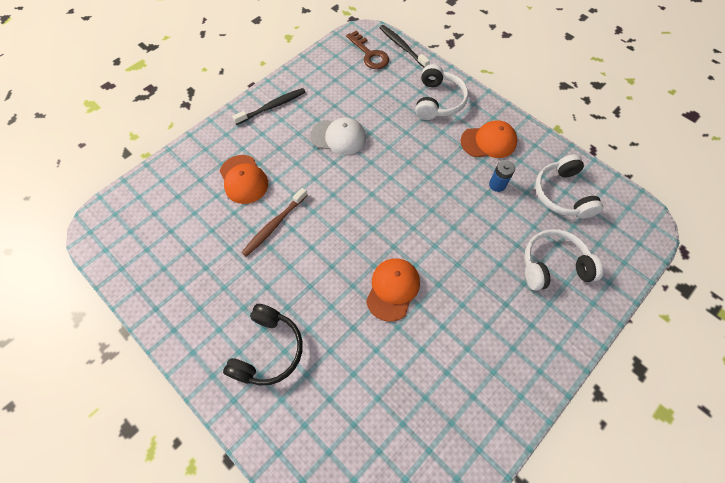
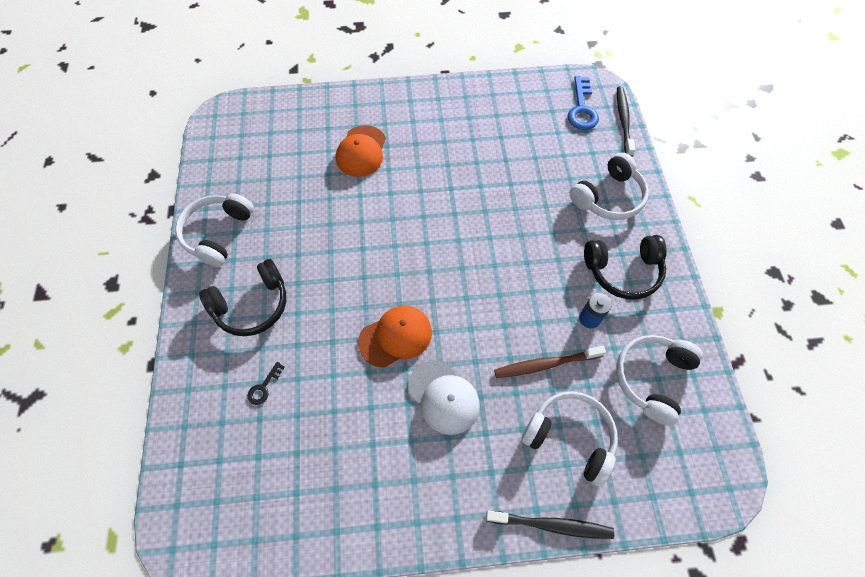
camera: 40 degrees right, 0 degrees up
black toothbrush [232,88,306,125] -> black toothbrush moved to [486,510,614,539]
brown toothbrush [241,188,307,257] -> brown toothbrush moved to [494,346,606,378]
white cap [310,117,366,155] -> white cap moved to [408,360,480,435]
brown key [346,31,389,69] -> blue key [568,76,599,130]
orange cap [461,120,517,158] -> black headphones [584,235,667,300]
none -> white headphones [175,193,254,267]
none -> black key [247,362,285,405]

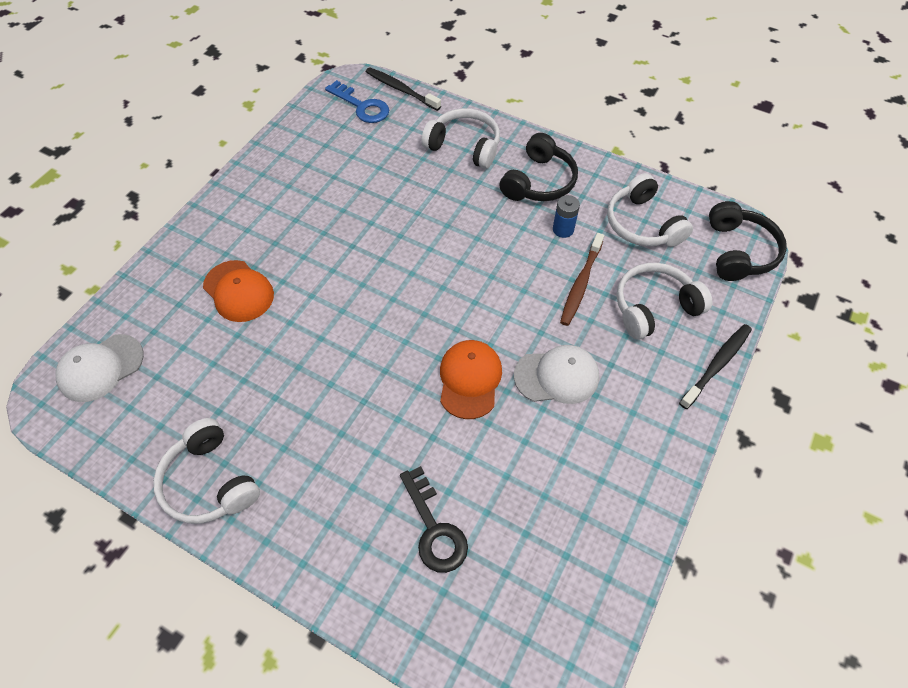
camera: 55 degrees left, 5 degrees down
black headphones [199,259,286,336] -> black headphones moved to [709,201,787,281]
black key [247,362,285,405] -> black key [400,466,468,573], size x1.93
white headphones [570,153,649,220] -> white headphones turned 60 degrees counterclockwise [421,108,500,169]
none -> white cap [56,334,144,402]

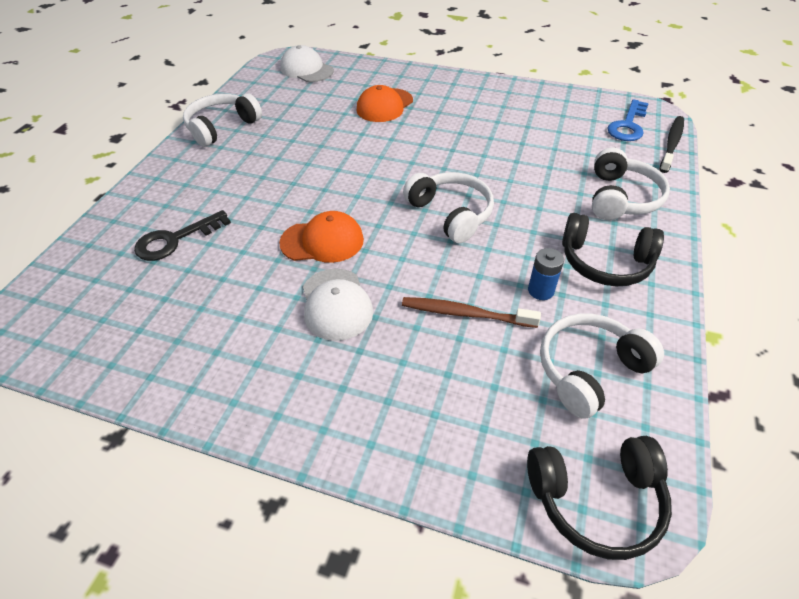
camera: 80 degrees right, 10 degrees down
white headphones [617,263,712,340] -> white headphones moved to [403,172,494,243]
black toothbrush [679,324,752,409] -> none

